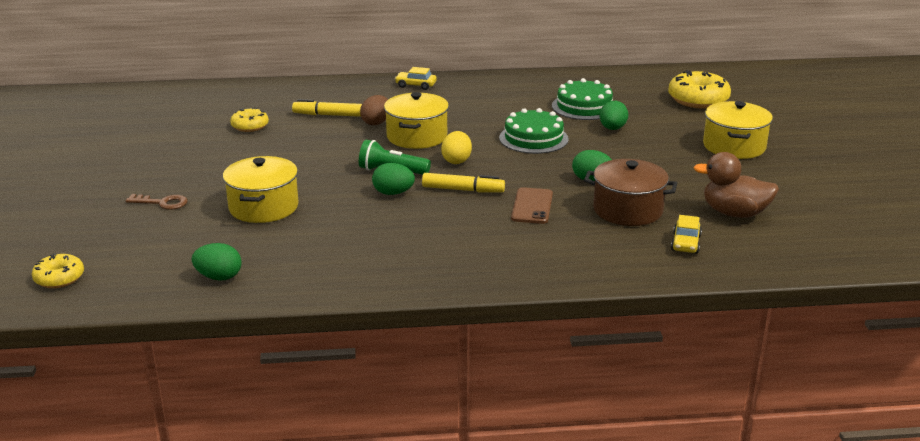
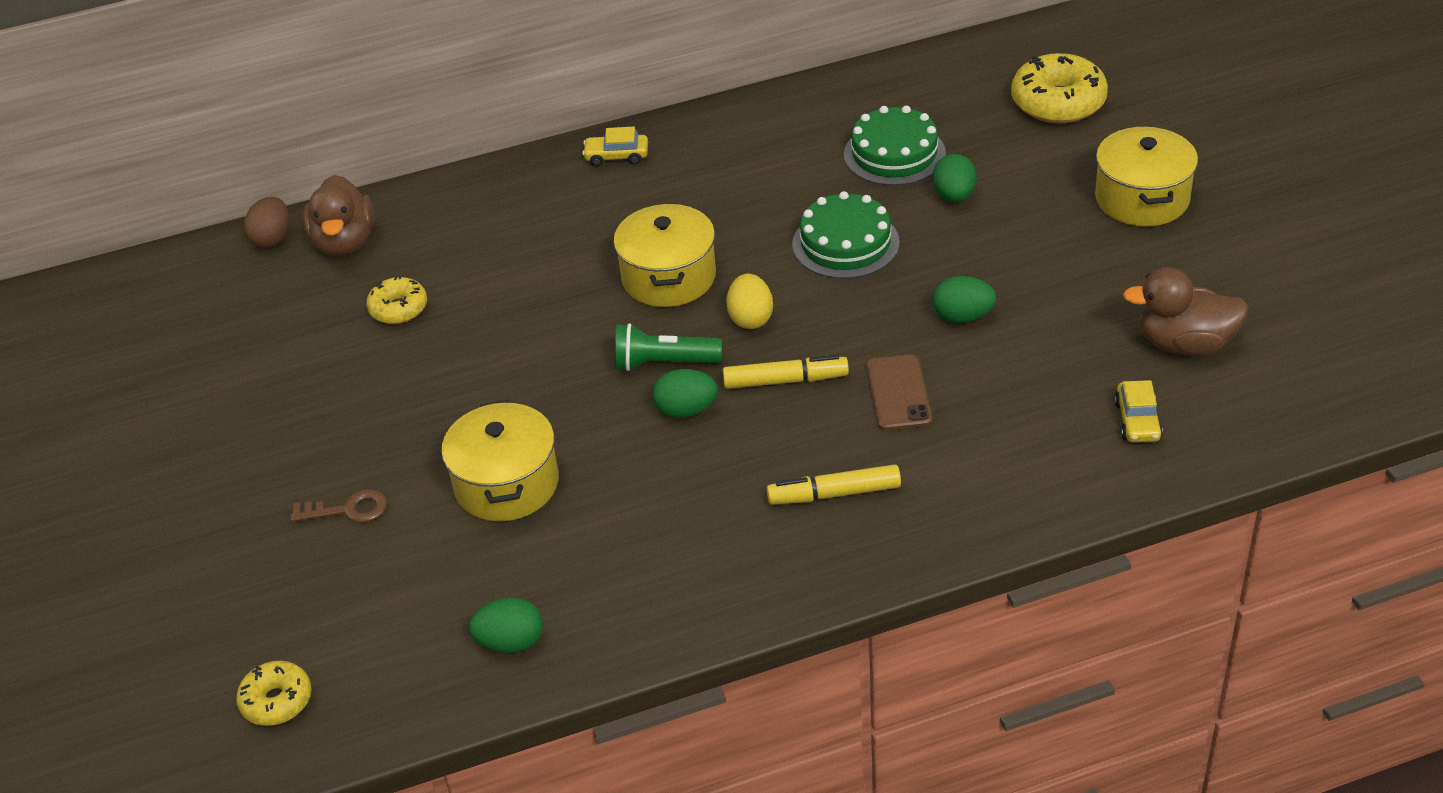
camera: 10 degrees left, 15 degrees up
yellow marker [292,99,362,117] -> yellow marker moved to [767,464,901,505]
brown egg [360,95,388,125] -> brown egg moved to [244,197,290,248]
brown pot [584,159,677,226] -> none
none -> brown duck [303,175,374,256]

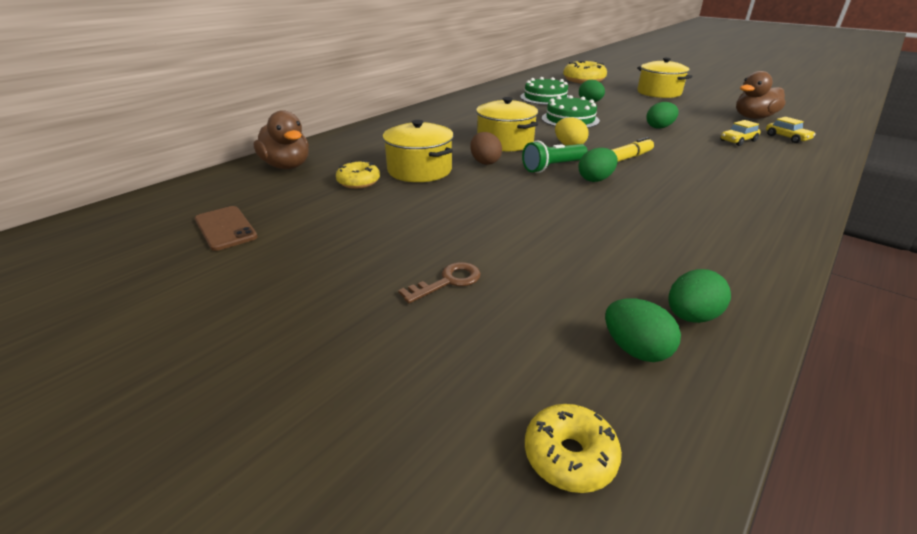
camera: 35 degrees left, 10 degrees down
brown egg [244,197,290,248] -> brown egg moved to [470,132,502,165]
yellow pot [441,400,559,522] -> yellow pot moved to [382,120,454,182]
yellow car [582,127,648,166] -> yellow car moved to [720,120,761,146]
yellow marker [767,464,901,505] -> none
brown phone [866,355,932,430] -> brown phone moved to [195,206,258,251]
none -> green egg [605,298,681,362]

